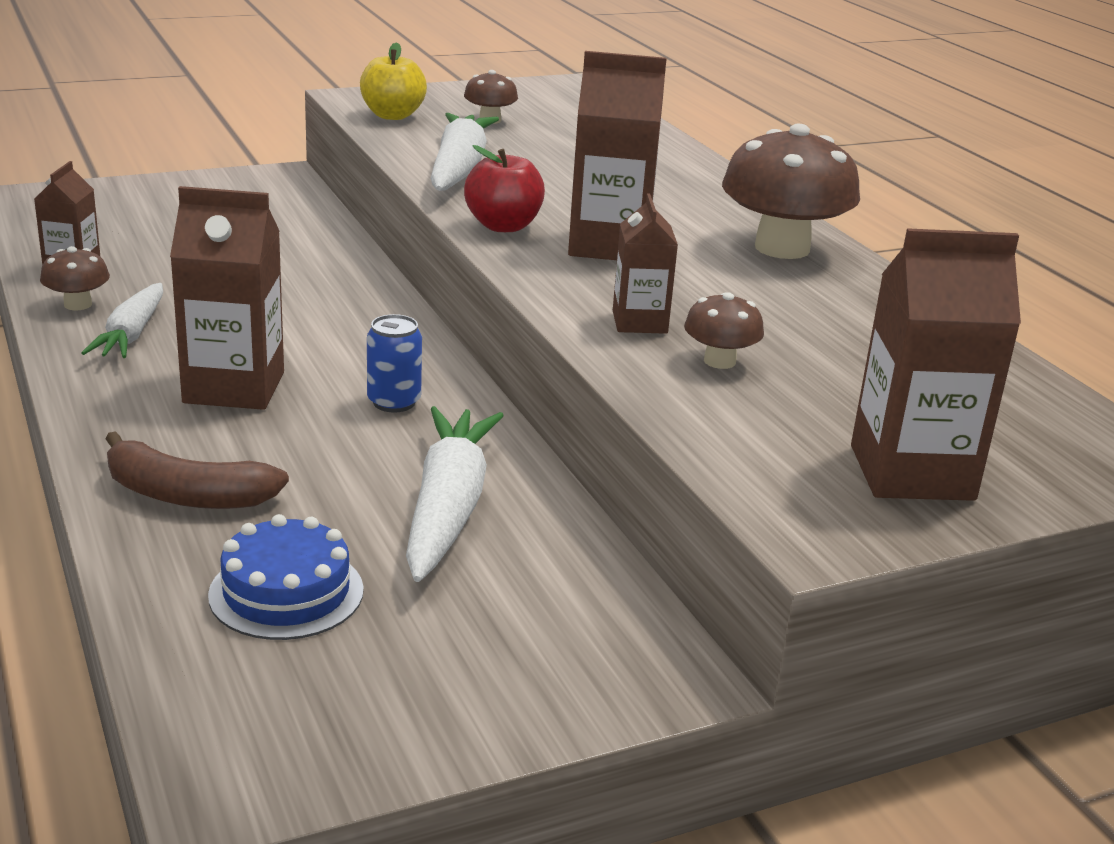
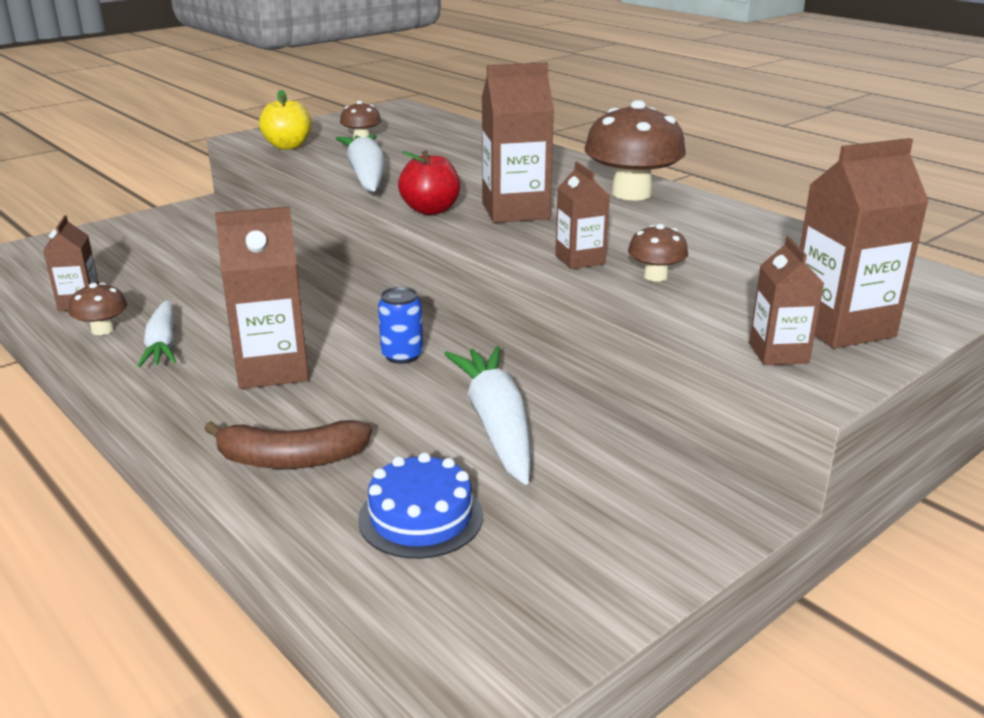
camera: 15 degrees left, 0 degrees up
none -> brown carton [749,236,825,365]

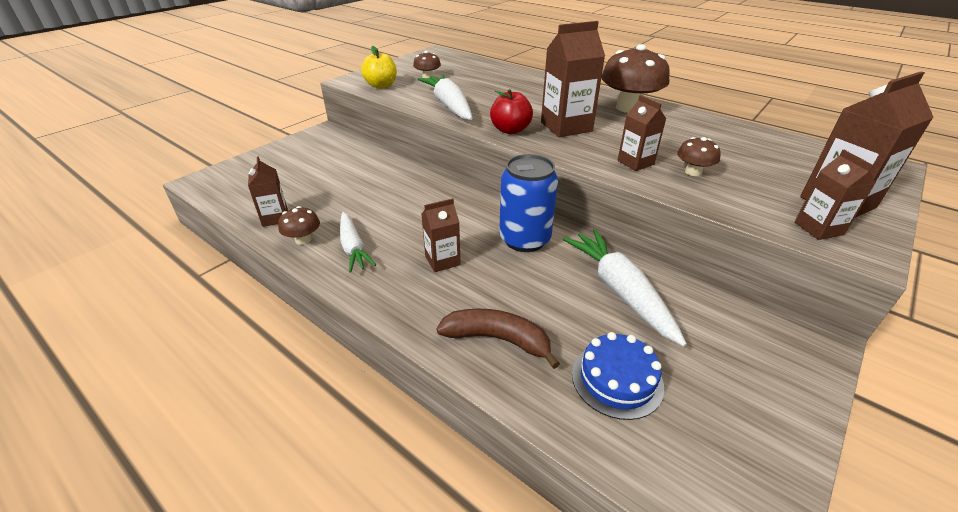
camera: 10 degrees left, 10 degrees up
brown banana [204,420,372,469] -> brown banana turned 150 degrees counterclockwise [436,309,560,369]
brown carton [215,206,309,389] -> brown carton [421,198,461,272], size x0.59
blue can [378,287,423,364] -> blue can [499,154,558,252], size x1.79

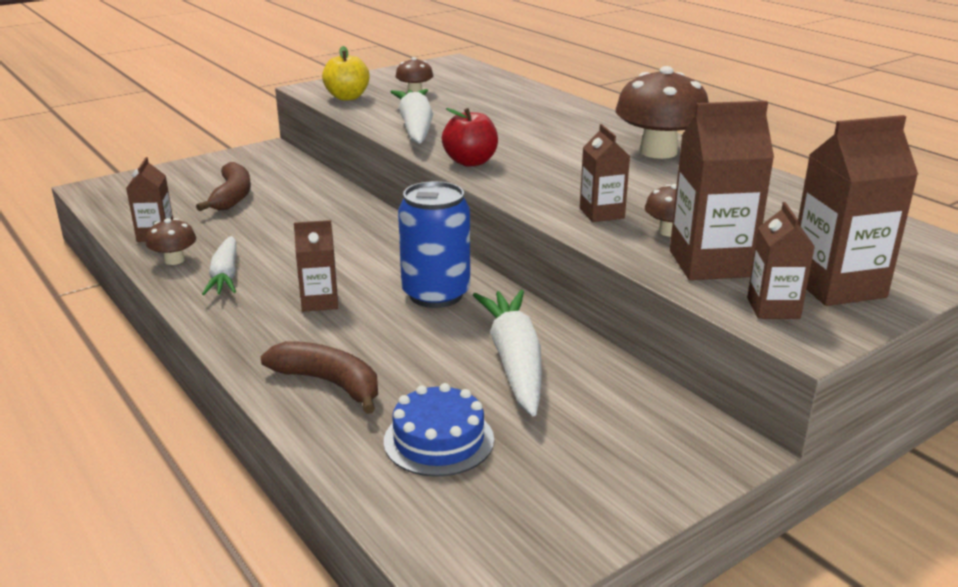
camera: 15 degrees right, 10 degrees down
brown carton [541,21,605,137] -> brown carton moved to [670,101,774,280]
none -> brown banana [196,162,251,211]

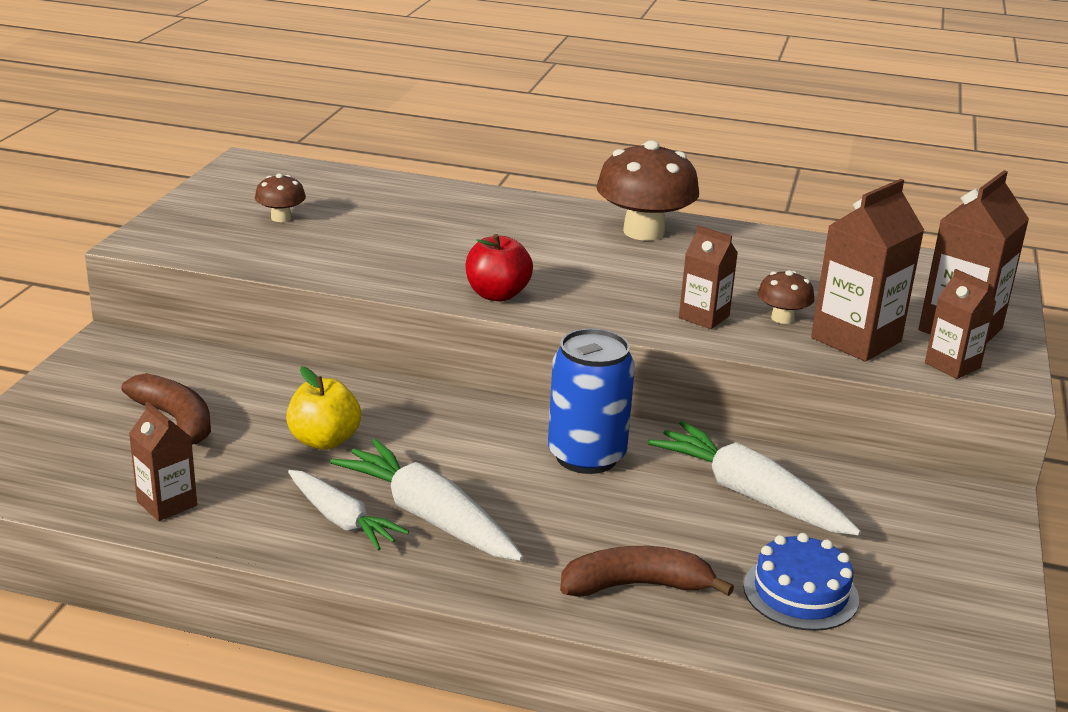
camera: 40 degrees left, 0 degrees up
brown mushroom [146,218,196,265] -> none
brown carton [294,220,338,312] -> none
yellow apple [322,46,370,101] -> yellow apple moved to [286,366,361,450]
white carrot [390,89,433,143] -> white carrot moved to [330,439,524,561]

